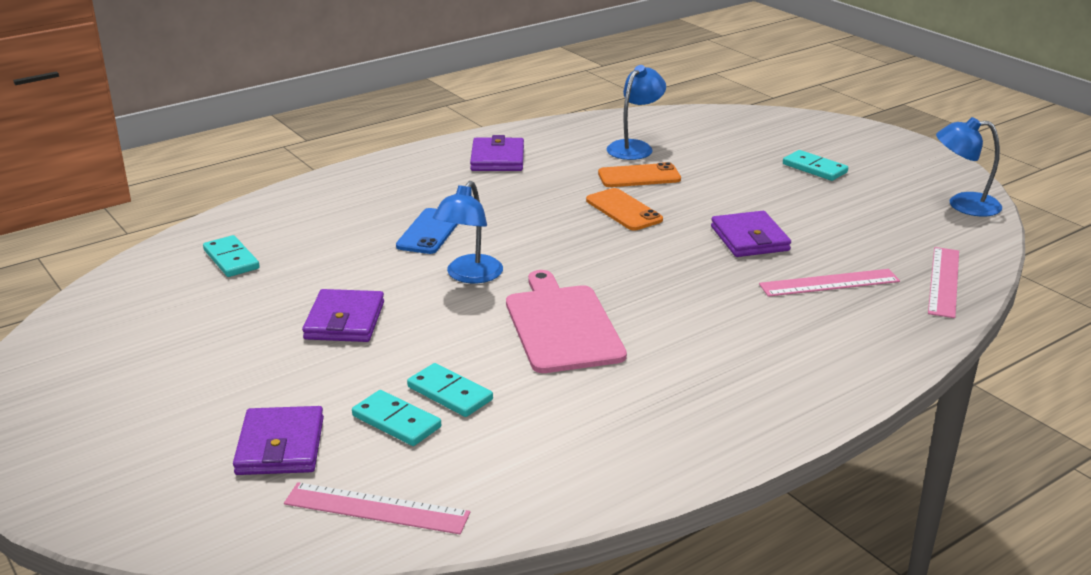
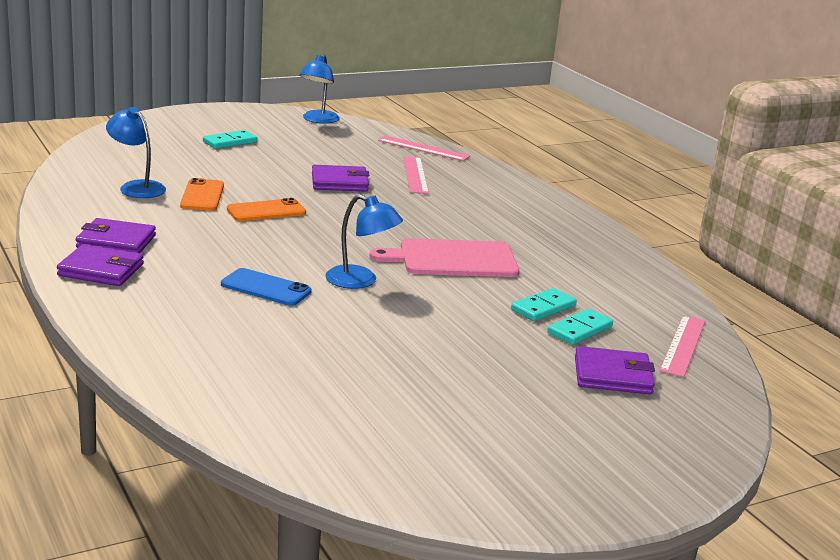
camera: 85 degrees left, 5 degrees down
turquoise domino [203,235,260,277] -> none
purple wallet [302,289,384,342] -> purple wallet moved to [57,244,144,286]

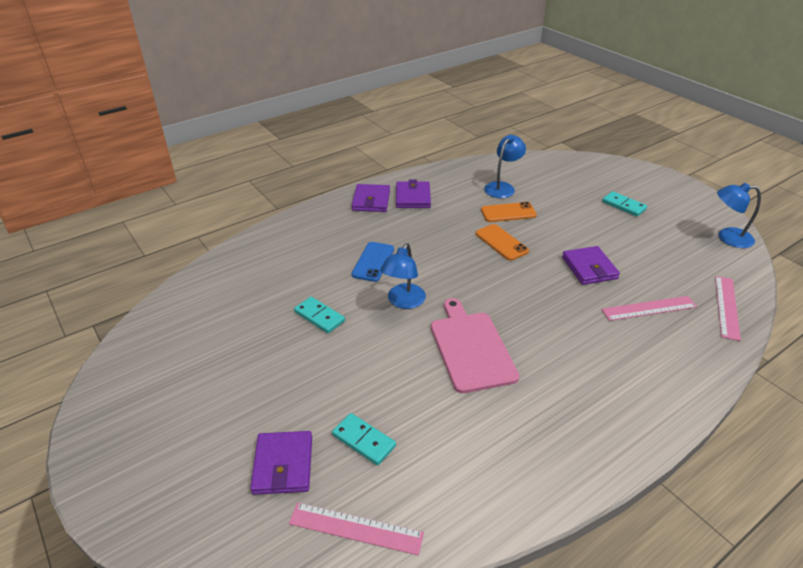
camera: 85 degrees right, 15 degrees up
turquoise domino [511,288,577,321] -> turquoise domino moved to [294,297,345,333]

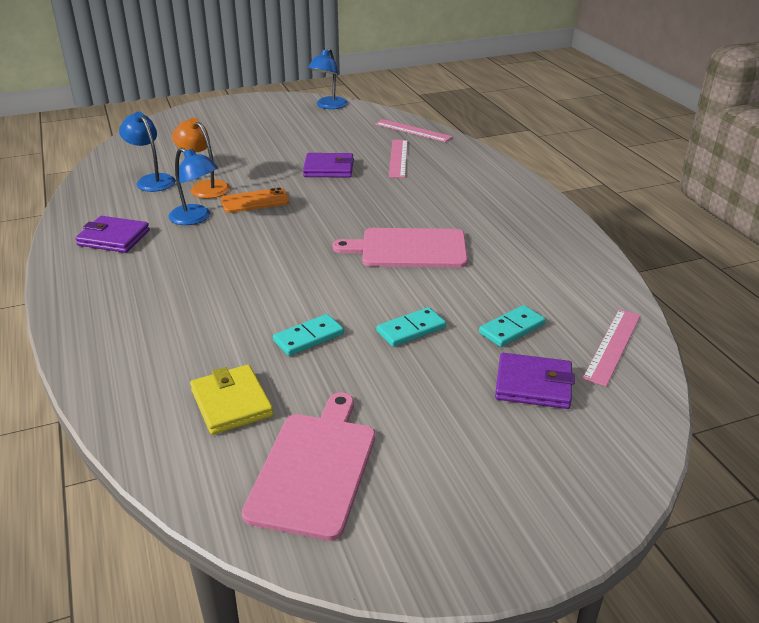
camera: 75 degrees left, 5 degrees down
blue phone [351,242,394,282] -> none
purple wallet [352,184,390,212] -> none
blue lamp [380,243,426,309] -> blue lamp moved to [168,148,218,225]
orange phone [481,202,537,222] -> orange lamp [172,118,230,199]
turquoise domino [602,191,647,217] -> turquoise domino moved to [377,307,446,347]
none -> yellow wallet [190,364,273,435]
none -> pink cutting board [242,393,375,541]

